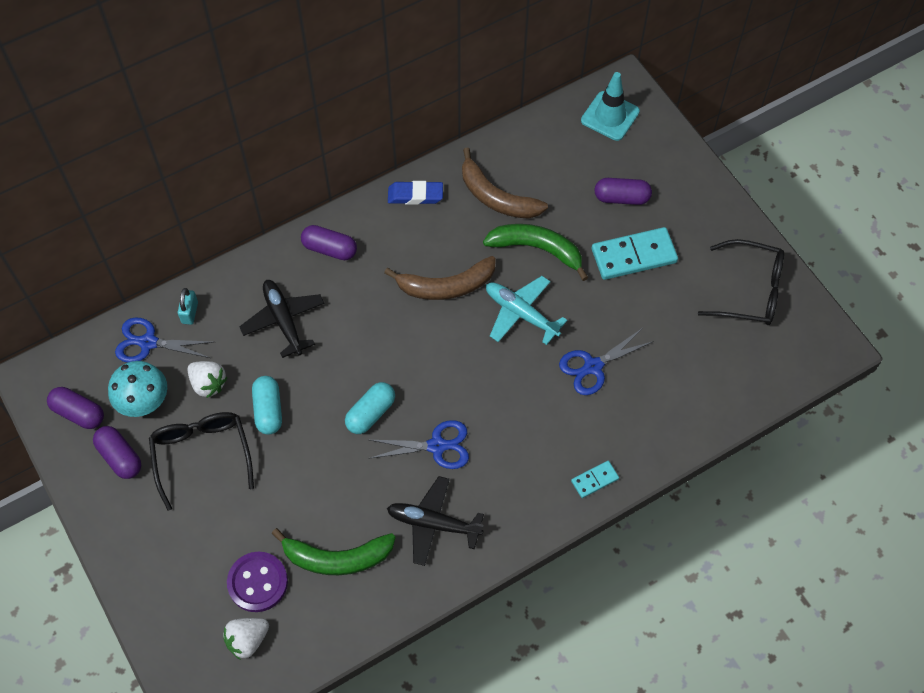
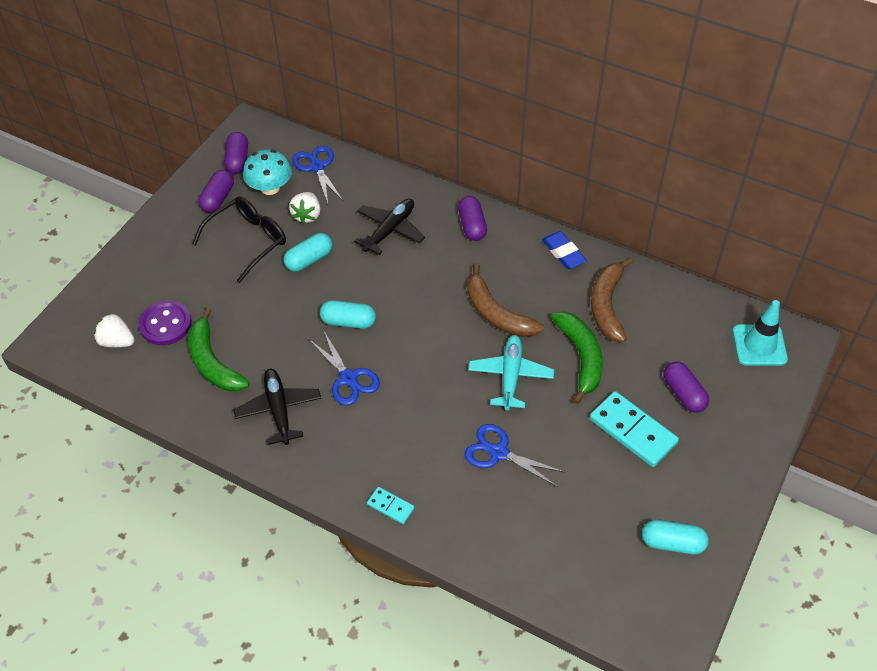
camera: 60 degrees right, 10 degrees down
turquoise padlock [178,288,198,325] -> none
black glasses [698,239,784,325] -> turquoise capsule [642,520,709,554]

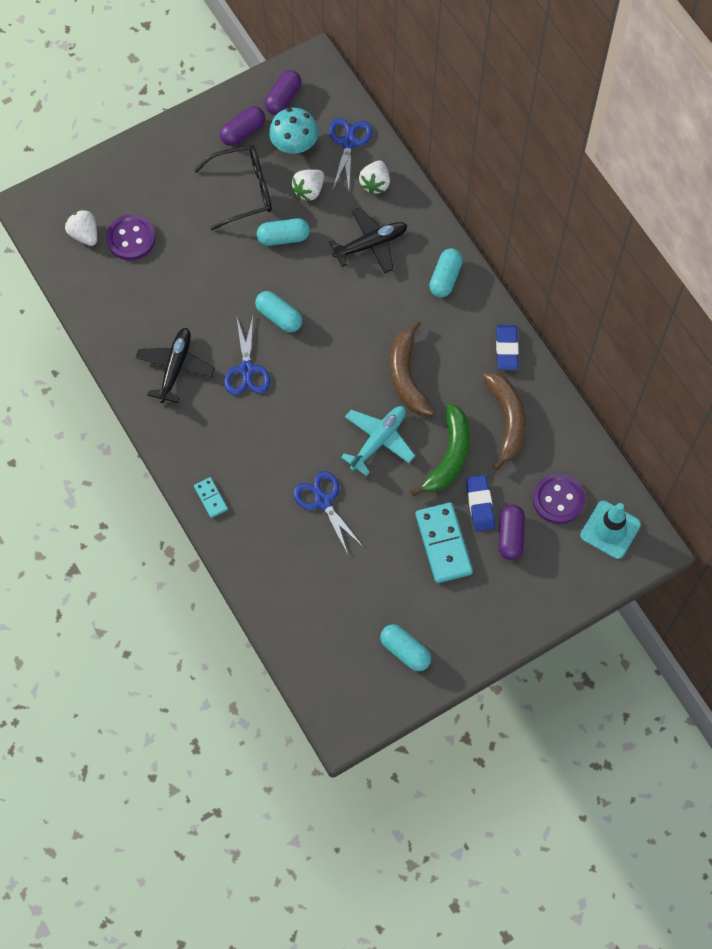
camera: 30 degrees right, 15 degrees up
green banana [188,307,250,391] -> none
purple capsule [458,196,487,241] -> turquoise capsule [429,248,463,298]
brown banana [591,257,633,342] -> brown banana turned 135 degrees clockwise [482,372,526,471]
none -> white strawberry [359,160,390,195]
none -> blue eraser [466,475,495,531]
none -> purple button [533,473,585,524]

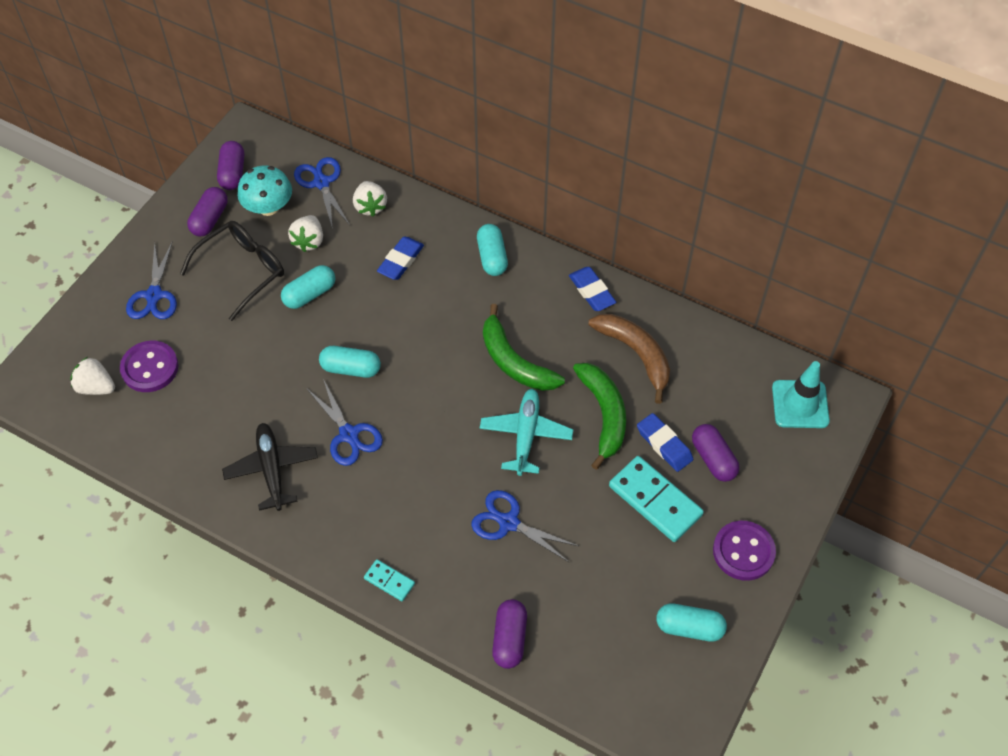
camera: 30 degrees left, 10 degrees down
black plane [329,207,407,273] -> blue eraser [377,237,424,280]
brown banana [390,320,435,416] -> green banana [483,304,565,391]
purple button [533,473,585,524] -> purple button moved to [713,521,776,581]
none -> blue scissors [126,241,177,319]
none -> purple capsule [492,599,527,669]

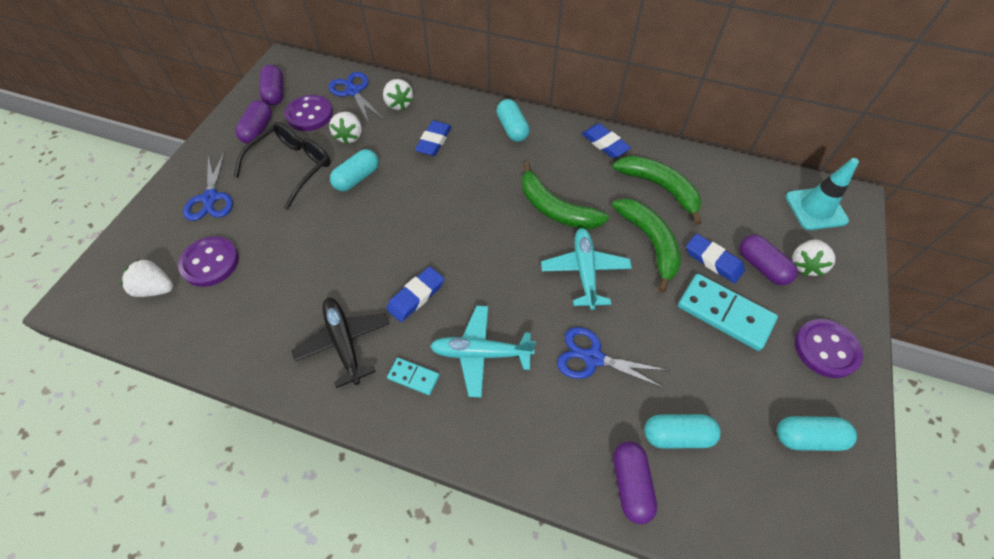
camera: 10 degrees left, 0 degrees up
turquoise mushroom [237,166,292,216] -> purple button [285,95,333,131]
blue scissors [306,379,383,466] -> blue eraser [387,267,444,322]
turquoise capsule [319,346,381,378] -> turquoise capsule moved to [644,414,721,448]
turquoise domino [364,559,415,601] -> turquoise domino moved to [387,358,440,395]
brown banana [588,314,670,404] -> green banana [613,156,702,225]
none -> turquoise plane [430,306,536,398]
none -> white strawberry [792,239,835,276]

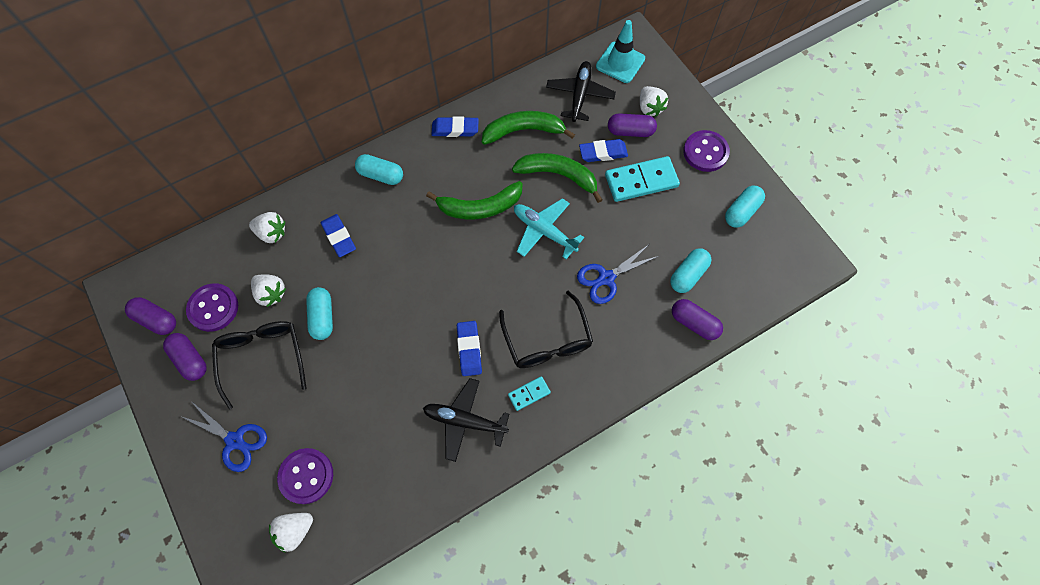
camera: 50 degrees left, 10 degrees up
blue scissors [329,72,384,123] -> none
turquoise plane [430,306,536,398] -> black glasses [499,291,593,368]
none -> black plane [546,61,616,122]

